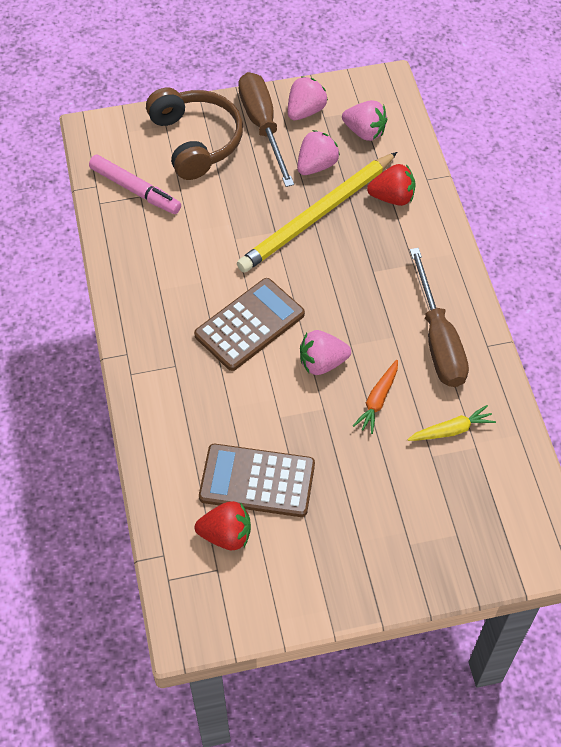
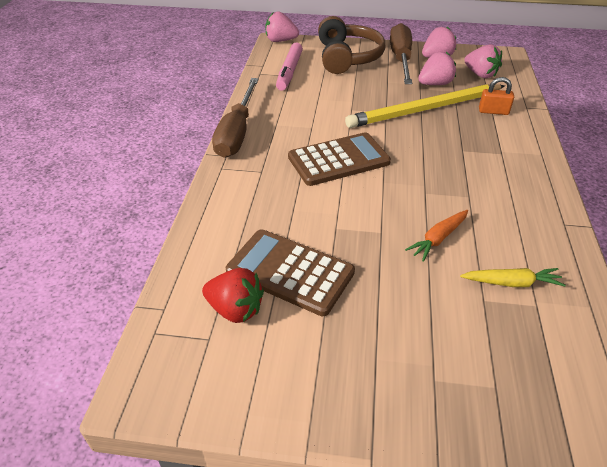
camera: 20 degrees right, 15 degrees down
pink marker [89,155,181,214] -> pink marker turned 45 degrees clockwise [276,43,303,91]
pink strawberry [300,330,351,375] -> pink strawberry moved to [266,12,299,42]
red strawberry [367,164,416,206] -> orange padlock [479,77,514,115]
brown screwdriver [410,248,469,387] -> brown screwdriver moved to [212,78,259,158]

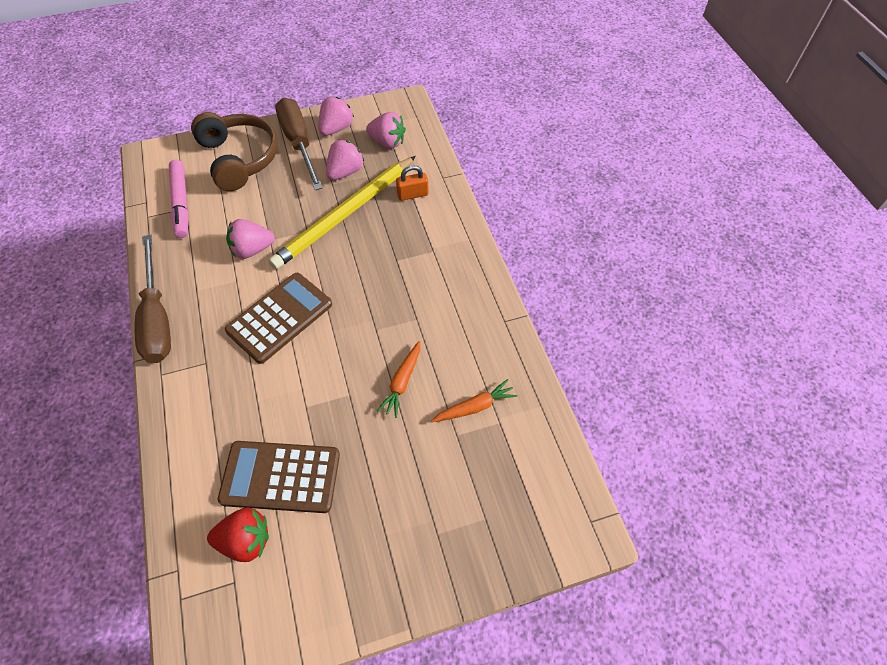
camera: 25 degrees left, 15 degrees up
pink strawberry [266,12,299,42] -> pink strawberry moved to [226,219,275,259]
yellow carrot [460,268,566,287] -> orange carrot [431,379,517,422]

